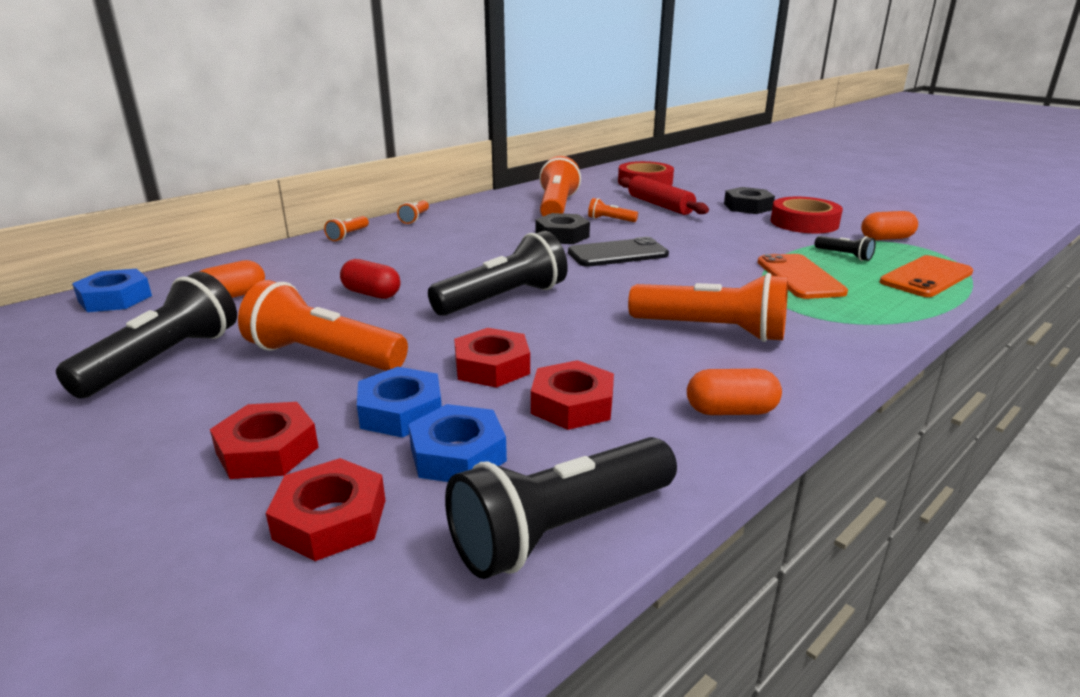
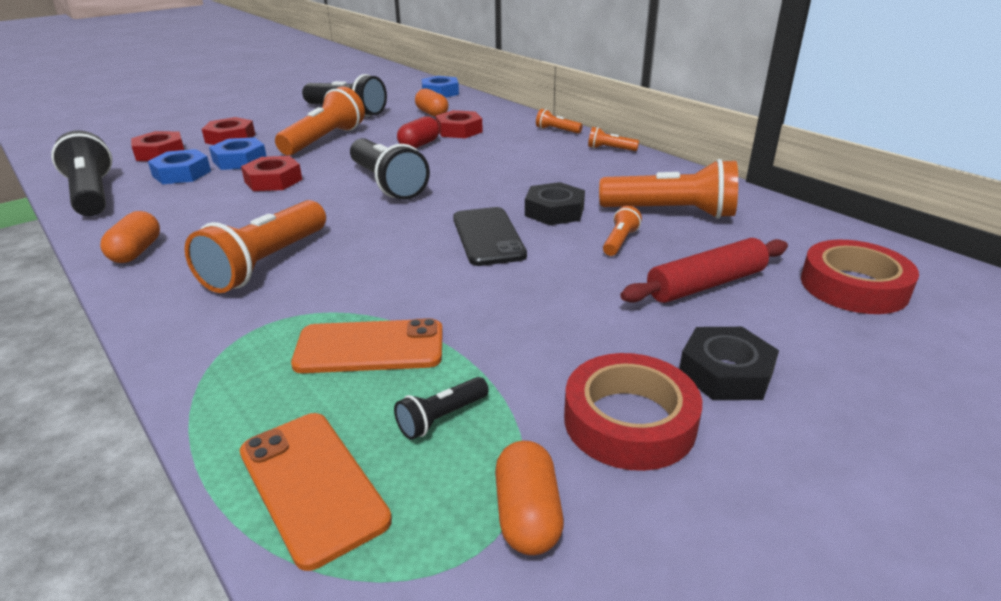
camera: 95 degrees right, 5 degrees up
red nut [531,360,614,430] -> red nut moved to [436,110,483,138]

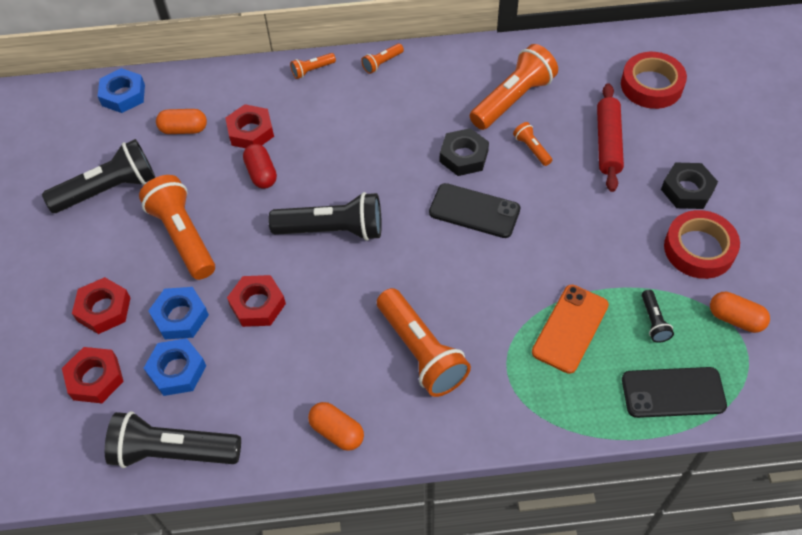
camera: 55 degrees left, 25 degrees up
orange phone [240,413,392,571] -> black phone [622,367,727,418]

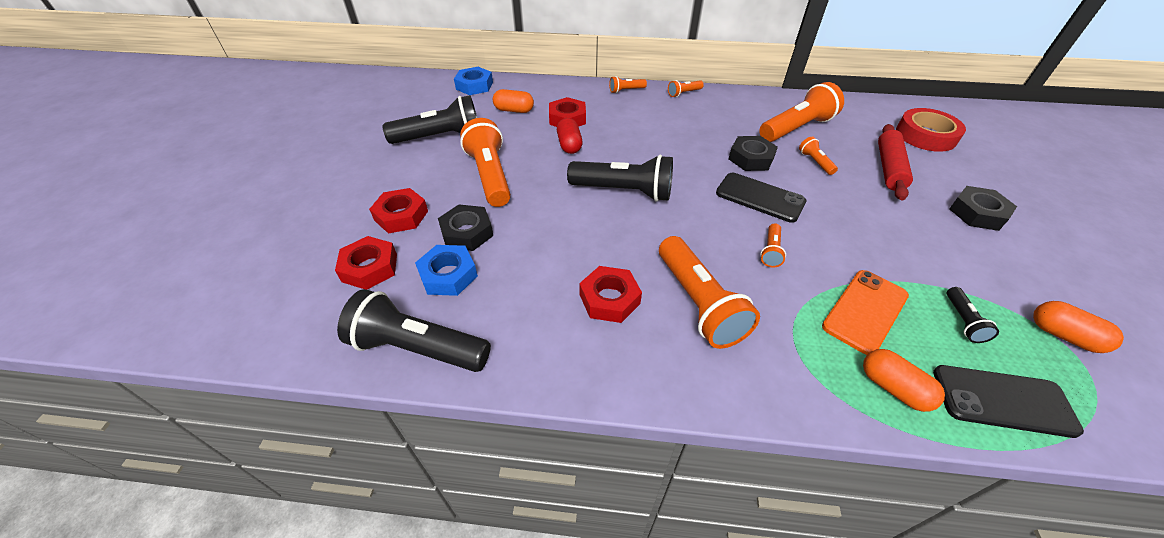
camera: 10 degrees right, 10 degrees down
blue nut [148,287,209,340] -> black nut [438,204,493,251]
red nut [227,275,286,327] -> red nut moved to [579,266,642,323]
orange capsule [308,402,364,451] -> orange capsule moved to [863,349,945,412]
red tape [664,210,740,279] -> none
none -> orange flashlight [760,223,786,267]

